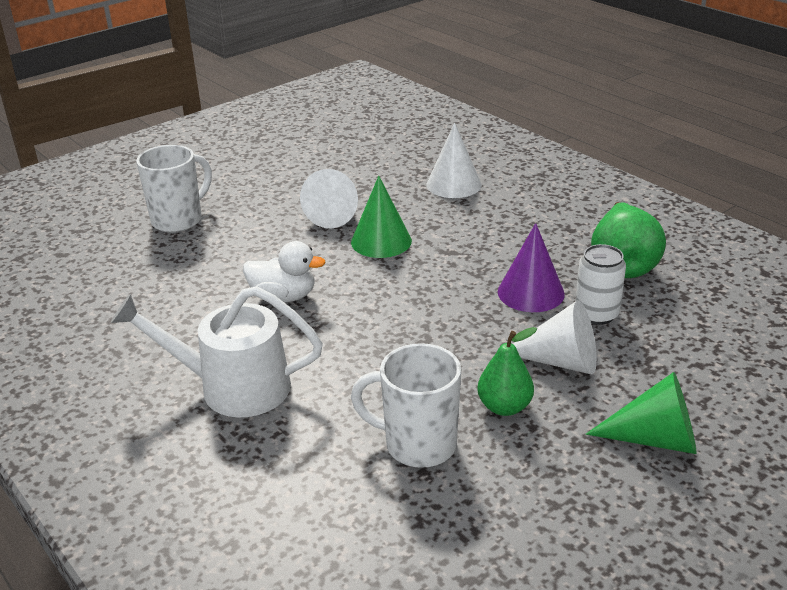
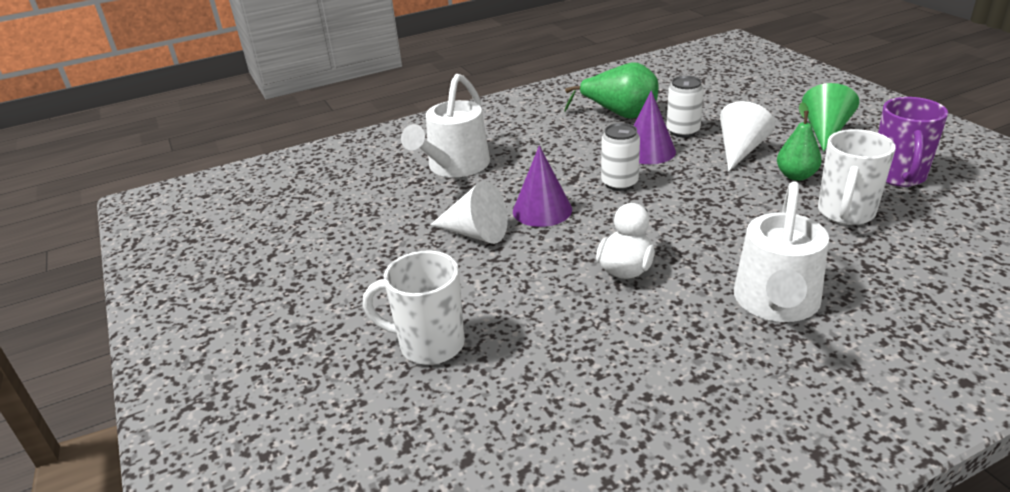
camera: 75 degrees left, 0 degrees up
white mug [136,145,212,233] -> white mug turned 45 degrees counterclockwise [363,251,465,365]
green cone [351,176,412,258] -> purple cone [513,145,572,227]
white cone [426,123,482,198] -> white watering can [401,74,490,177]
none -> white can [601,123,640,191]
none -> purple mug [878,97,948,187]

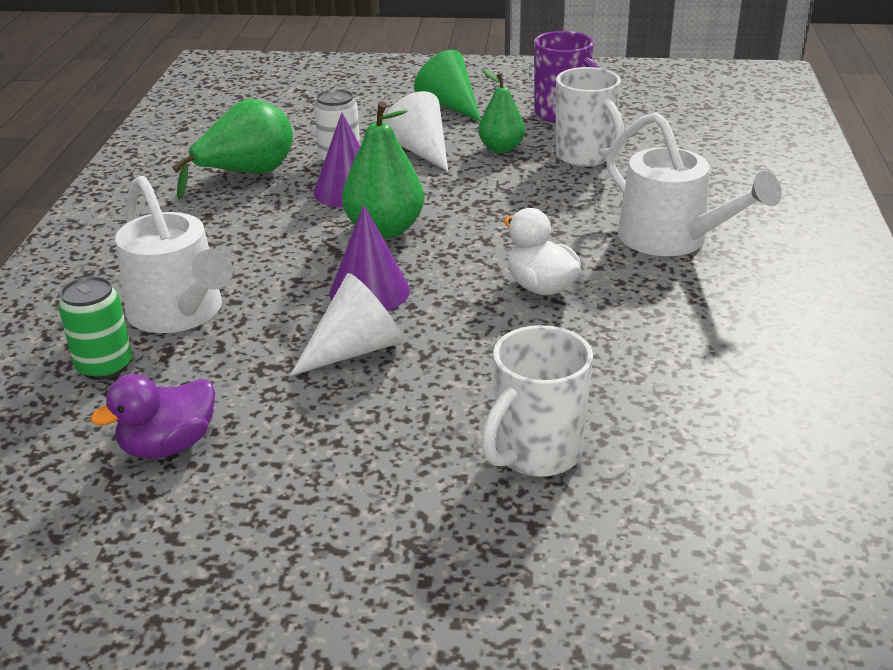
camera: 60 degrees left, 0 degrees up
white can [601,123,640,191] -> green pear [342,101,424,238]
none -> green can [58,276,132,380]
none -> purple duck [90,374,215,459]

